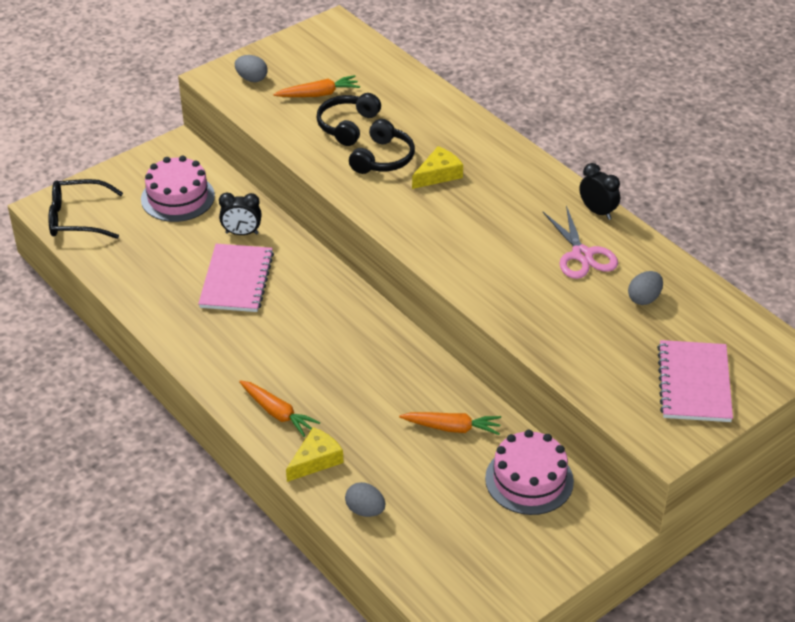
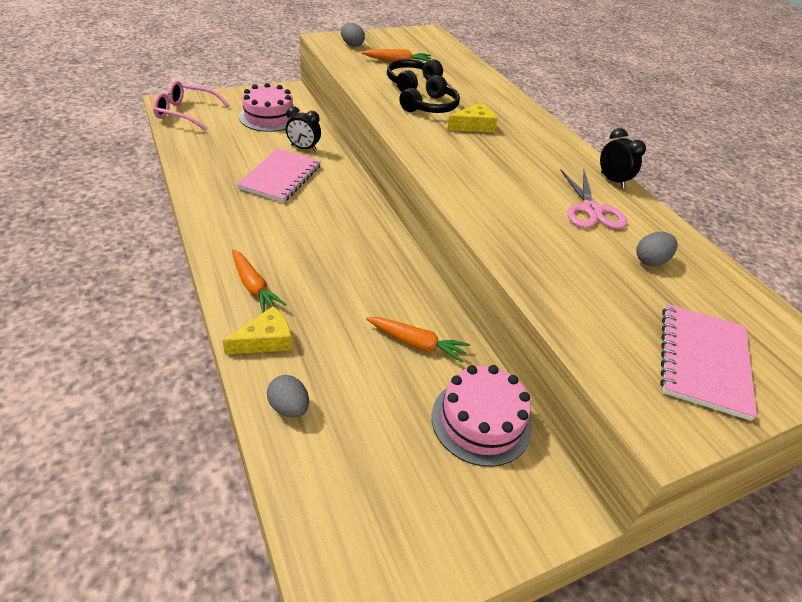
camera: 10 degrees right, 0 degrees up
black glasses [48,179,123,239] -> pink glasses [153,81,230,131]

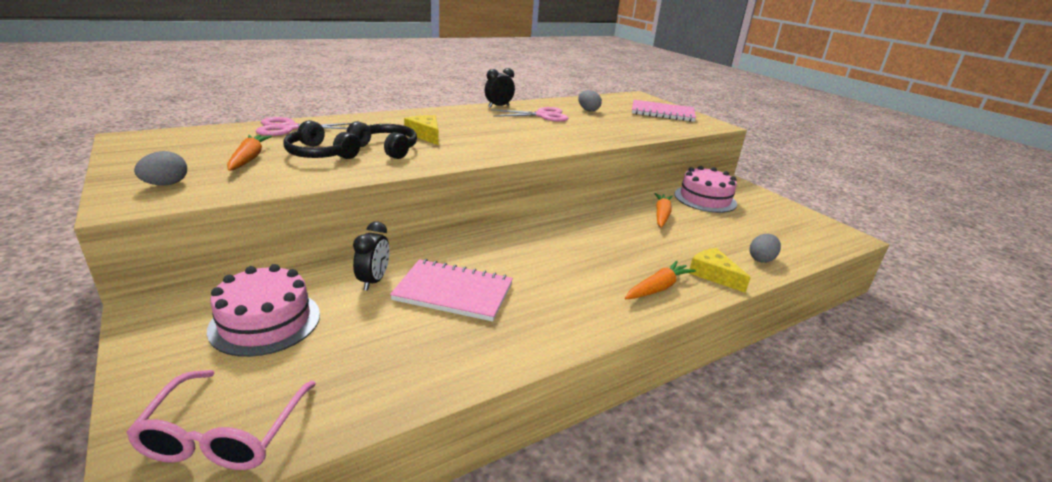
camera: 95 degrees left, 15 degrees down
none -> pink scissors [256,117,351,136]

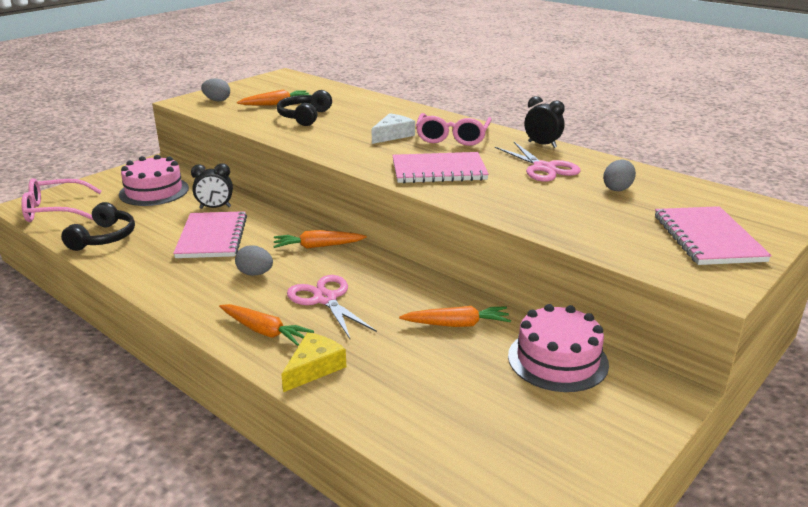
camera: 75 degrees right, 0 degrees up
pink scissors [256,117,351,136] -> pink scissors moved to [287,275,377,339]
black headphones [346,121,417,159] -> black headphones moved to [61,202,135,251]
yellow cheese [404,115,438,145] -> white cheese [372,113,415,144]
grey egg [749,234,781,263] -> grey egg moved to [235,245,273,276]
none -> orange carrot [273,230,367,249]
none -> pink notebook [392,152,489,183]
none -> pink glasses [416,113,492,146]

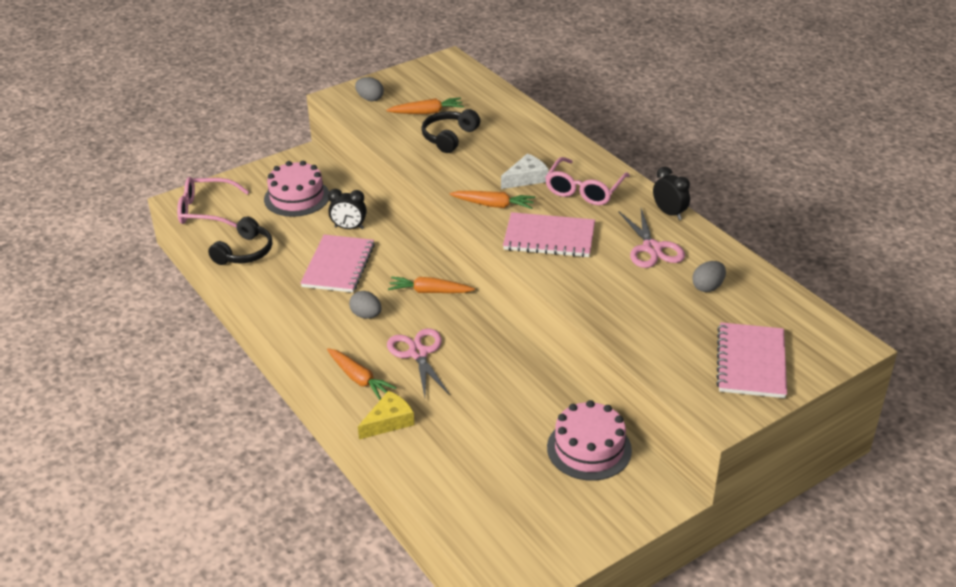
camera: 15 degrees right, 10 degrees up
orange carrot [399,306,511,327] -> orange carrot moved to [449,191,535,209]

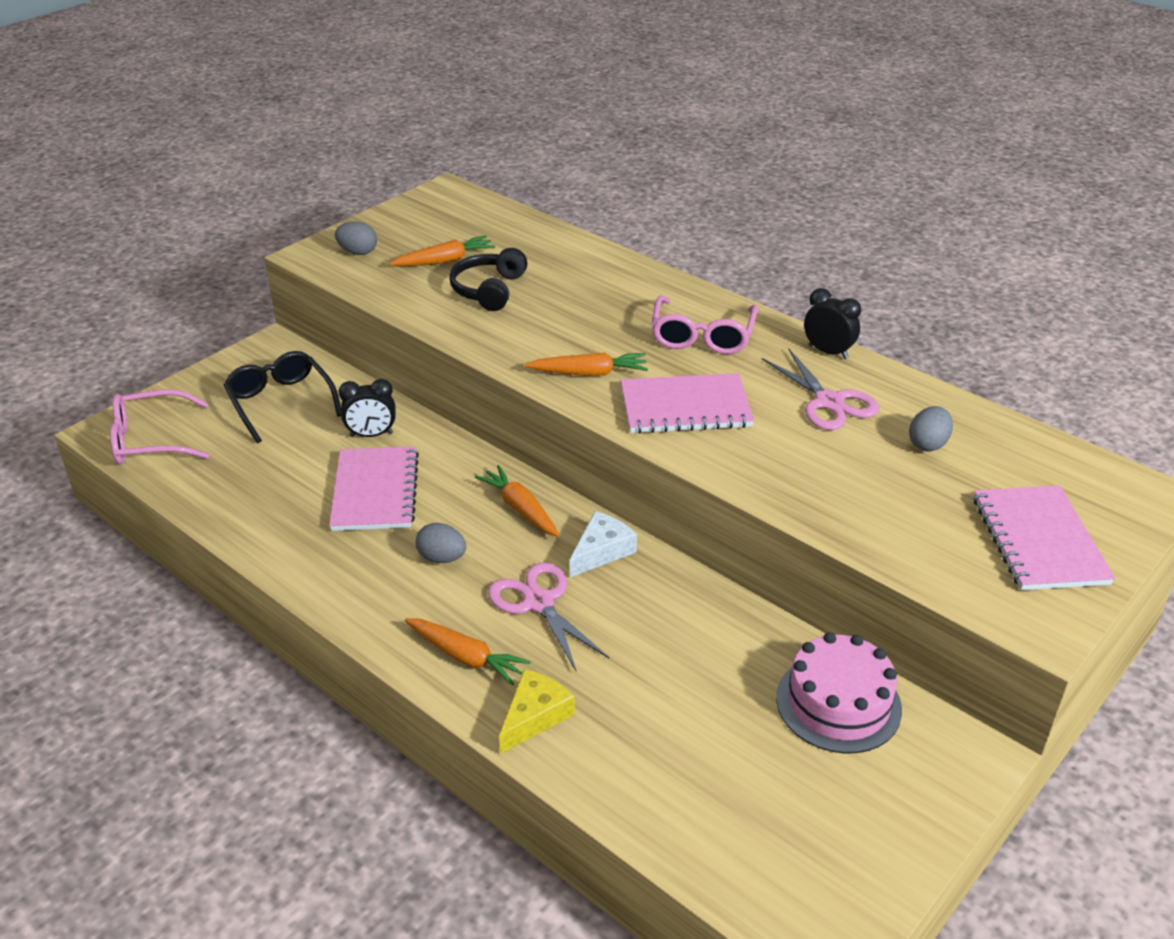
camera: 15 degrees left, 0 degrees up
black headphones [208,217,272,265] -> none
pink cake [264,161,329,217] -> black glasses [224,351,341,443]
orange carrot [388,277,475,293] -> orange carrot turned 60 degrees clockwise [475,465,560,537]
white cheese [501,154,548,189] -> white cheese moved to [570,511,637,577]

